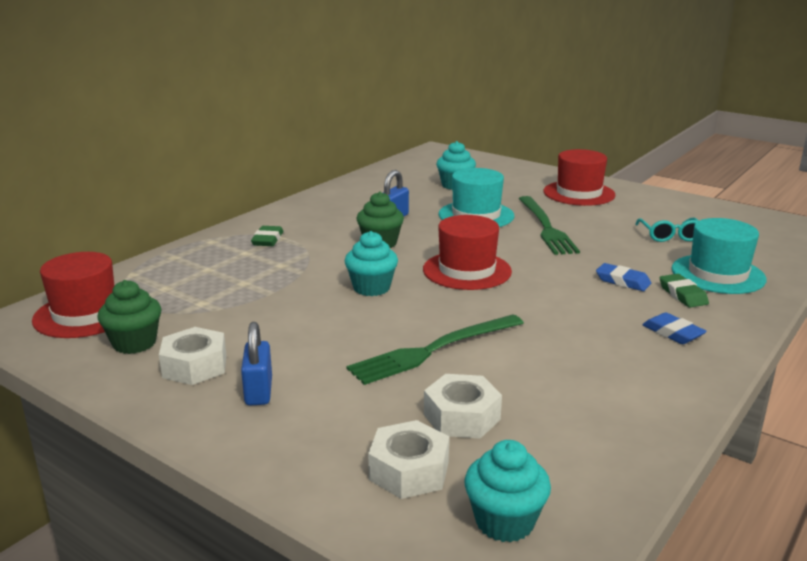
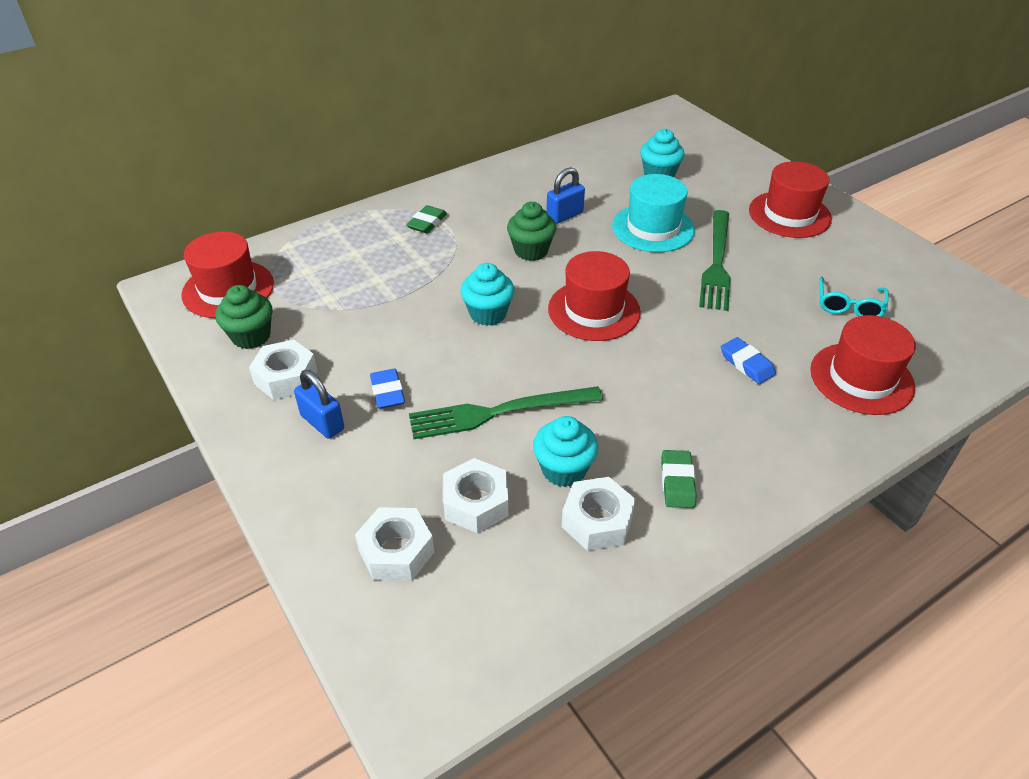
camera: 20 degrees right, 20 degrees up
blue padlock [241,322,272,405] -> blue padlock turned 60 degrees counterclockwise [294,370,344,438]
turquoise cupcake [464,440,551,543] -> turquoise cupcake moved to [533,416,598,487]
blue eraser [642,312,707,344] -> blue eraser moved to [370,369,405,409]
green eraser [660,274,709,307] -> green eraser moved to [661,450,697,508]
turquoise hat [672,218,766,294] -> red hat [810,315,916,415]
none -> white nut [562,477,636,551]

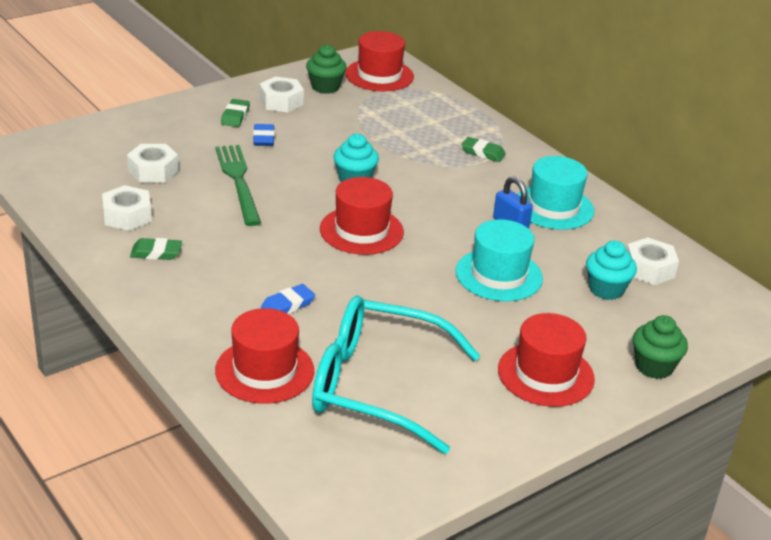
camera: 85 degrees right, 10 degrees down
blue padlock [294,370,344,438] -> green eraser [221,99,250,127]
white nut [355,507,434,581] -> white nut moved to [626,238,679,285]
blue eraser [370,369,405,409] -> blue eraser turned 75 degrees counterclockwise [253,124,275,146]
green cupcake [507,202,556,261] -> green cupcake moved to [633,315,688,379]
turquoise cupcake [533,416,598,487] -> none
green fork [699,210,731,311] -> none
turquoise glasses [820,277,889,317] -> turquoise glasses [312,296,480,454], size x2.33
none -> turquoise hat [517,156,594,230]

